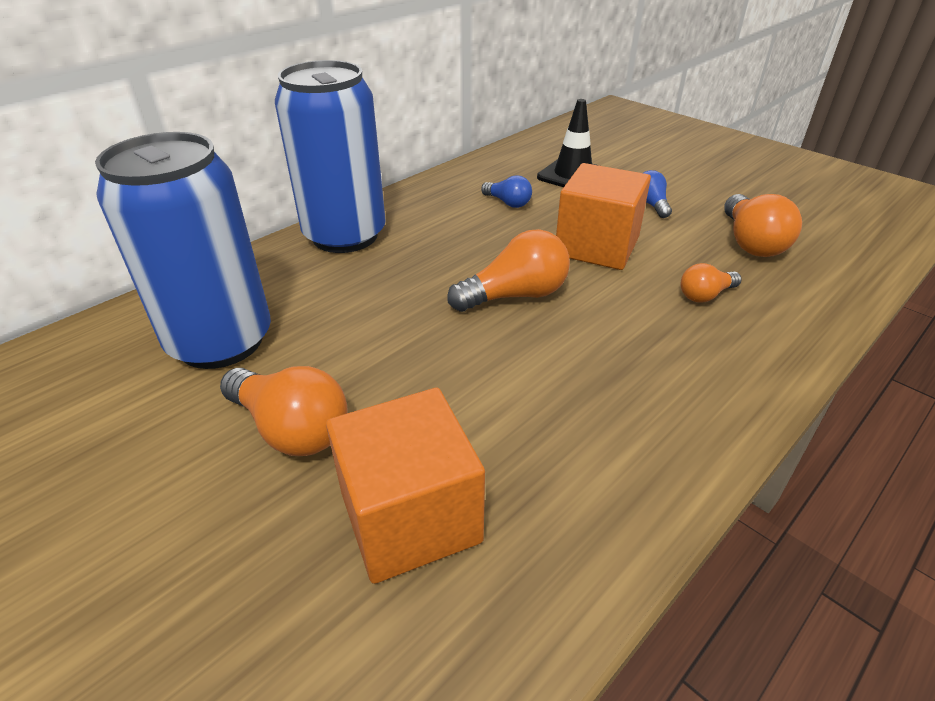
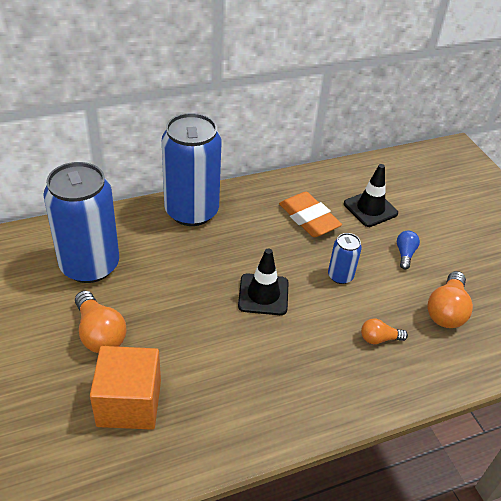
camera: 20 degrees right, 5 degrees up
orange light bulb [447,229,570,312] -> black traffic cone [238,248,289,315]
blue light bulb [481,175,532,208] -> orange eraser [279,192,342,237]
orange cube [556,163,651,270] -> blue can [328,233,362,284]

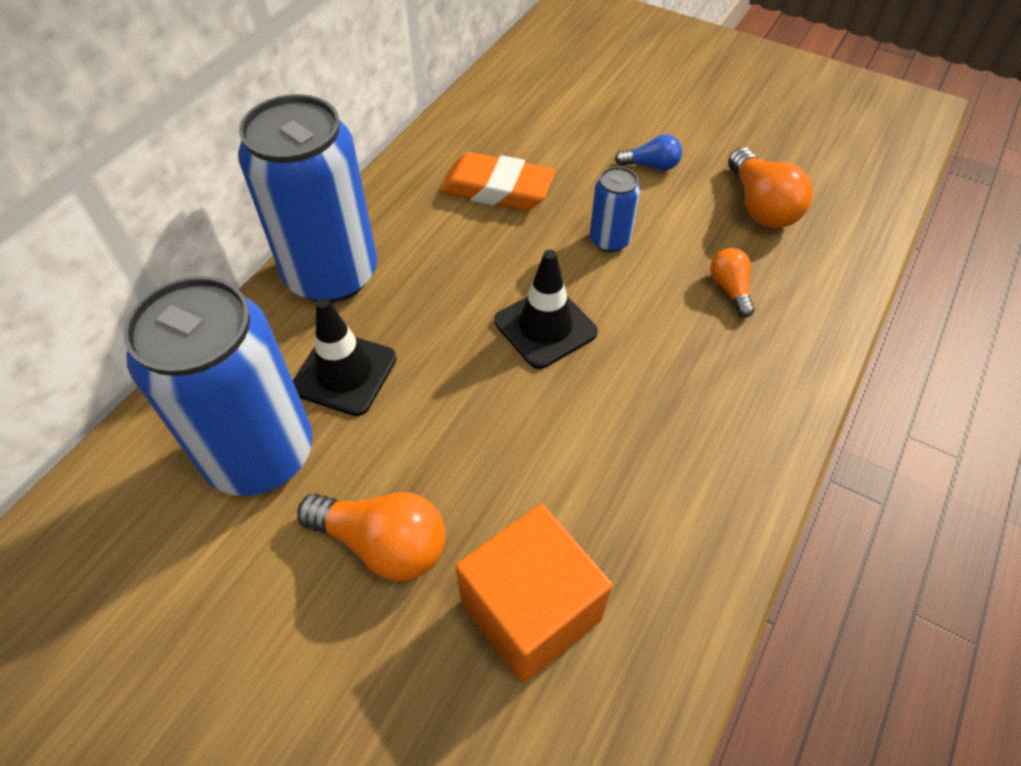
camera: 35 degrees left, 10 degrees up
black traffic cone [344,164,398,227] -> black traffic cone moved to [293,298,397,416]
orange light bulb [361,318,408,344] -> orange light bulb turned 120 degrees clockwise [710,248,755,318]
blue light bulb [397,231,420,269] -> blue light bulb turned 120 degrees clockwise [615,134,682,171]

